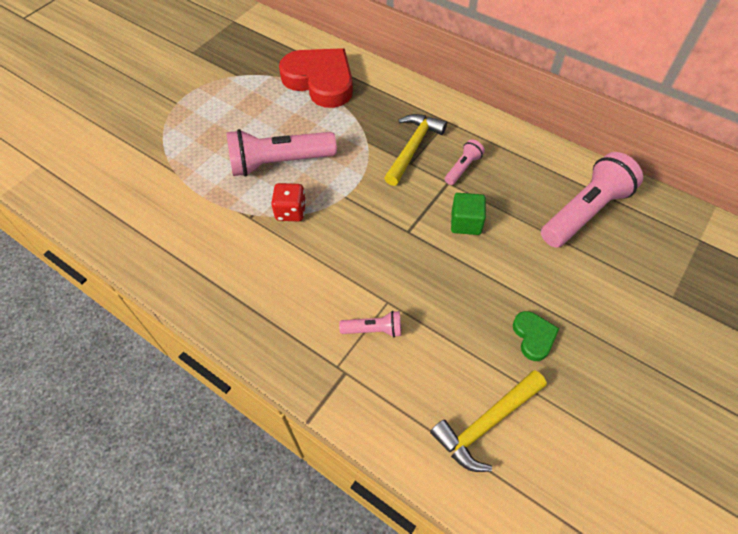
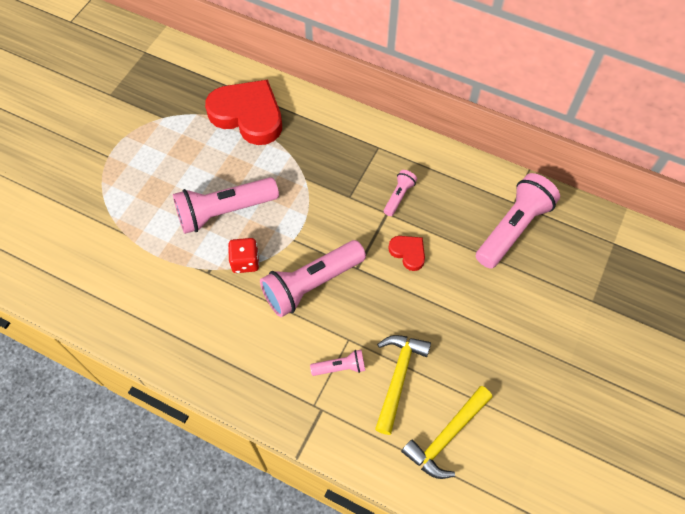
camera: 10 degrees left, 5 degrees up
yellow hammer [384,114,447,186] -> yellow hammer moved to [375,335,431,435]
green cube [451,193,486,235] -> red heart [388,236,425,271]
green heart [513,311,559,361] -> none
none -> pink flashlight [260,240,366,317]

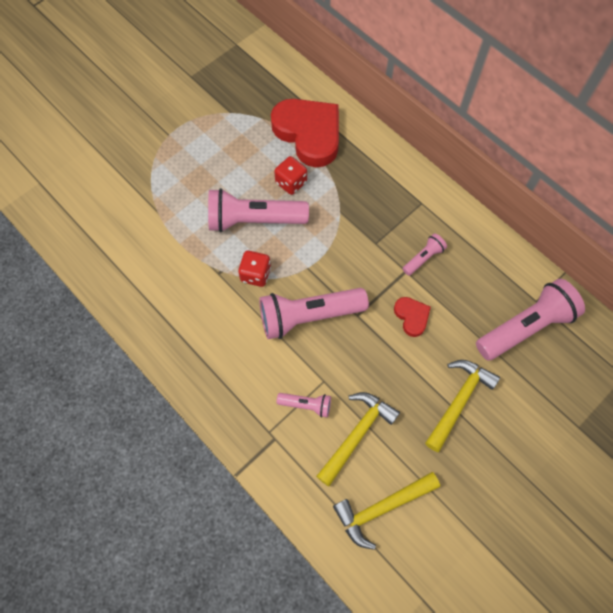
camera: 20 degrees right, 5 degrees up
none -> red dice [274,156,307,195]
none -> yellow hammer [425,360,500,452]

